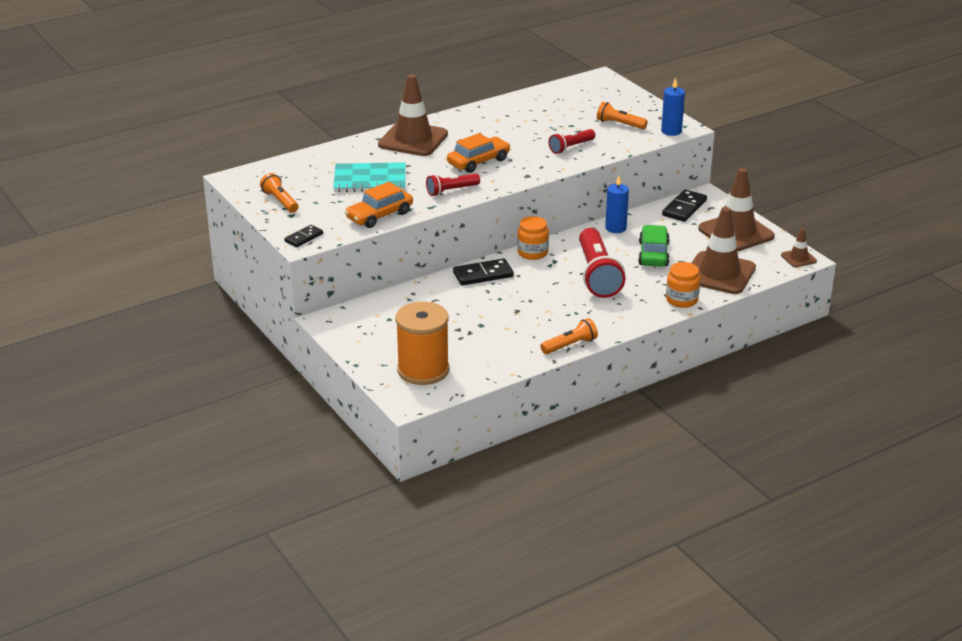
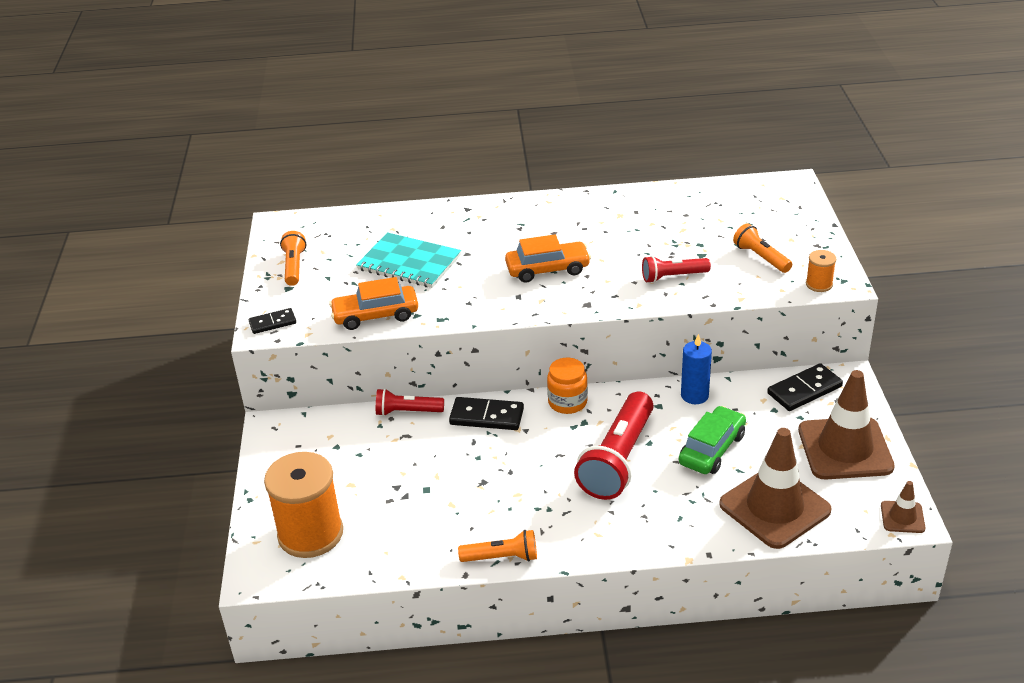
camera: 30 degrees right, 5 degrees up
brown traffic cone [378,74,448,156] -> none
red flashlight [426,174,480,196] -> red flashlight moved to [376,388,444,416]
blue candle [661,78,685,136] -> orange spool [806,250,836,292]
orange jar [666,262,700,308] -> none

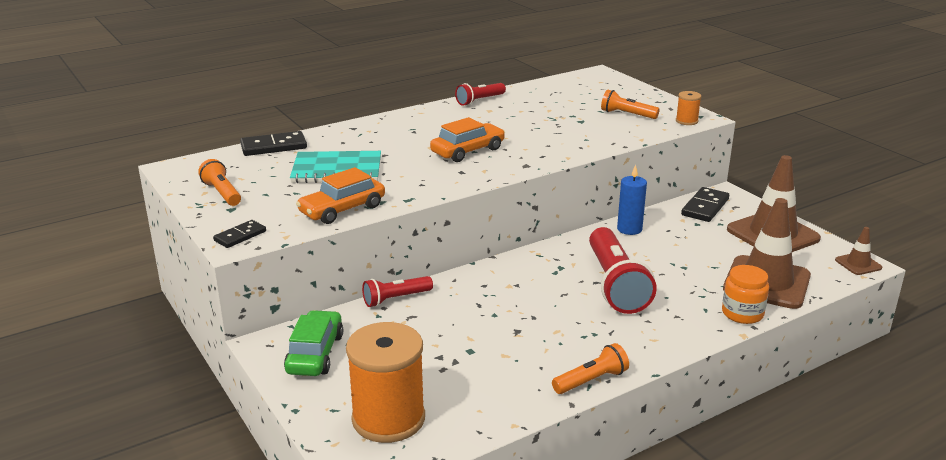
camera: 30 degrees left, 10 degrees down
black domino [449,397,524,430] -> black domino moved to [240,131,307,156]
orange jar [547,358,588,414] -> orange jar moved to [722,265,769,324]
red flashlight [642,256,711,283] -> red flashlight moved to [455,83,506,106]
green car [679,406,746,474] -> green car moved to [284,310,343,376]

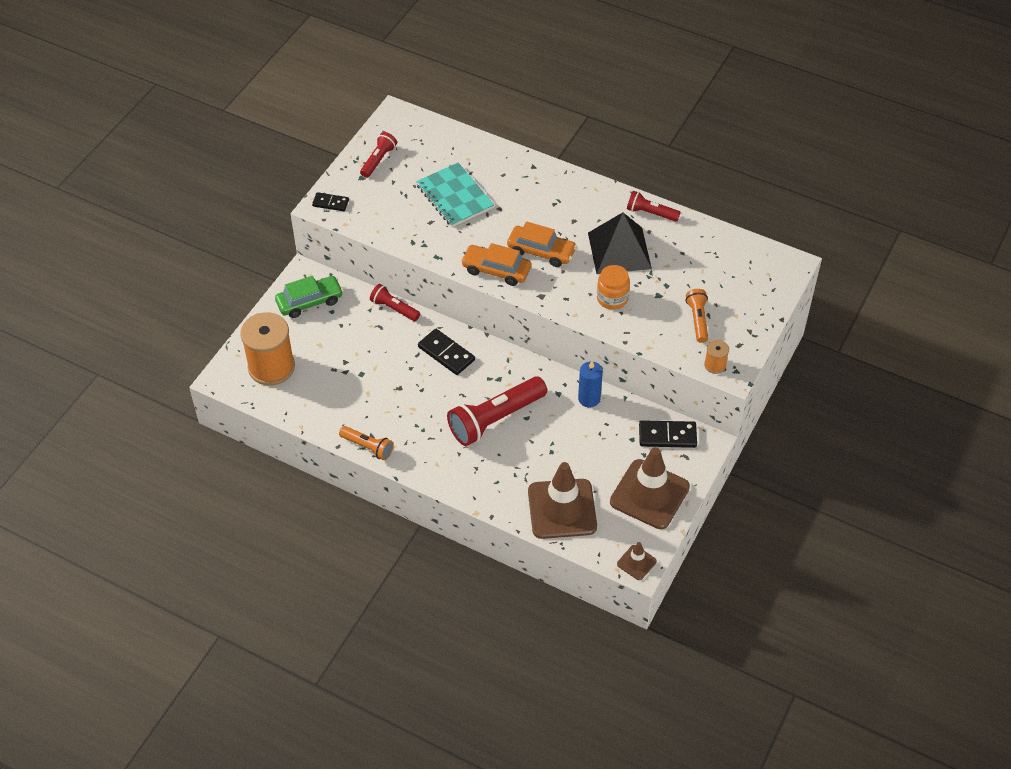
camera: 60 degrees right, 25 degrees up
orange flashlight [198,159,241,206] -> red flashlight [360,132,397,178]
black domino [240,131,307,156] -> black domino moved to [418,329,475,375]
orange car [296,167,385,224] -> orange car moved to [461,243,531,286]
orange jar [722,265,769,324] -> orange jar moved to [597,265,630,310]
none -> black pyramid [588,212,652,274]

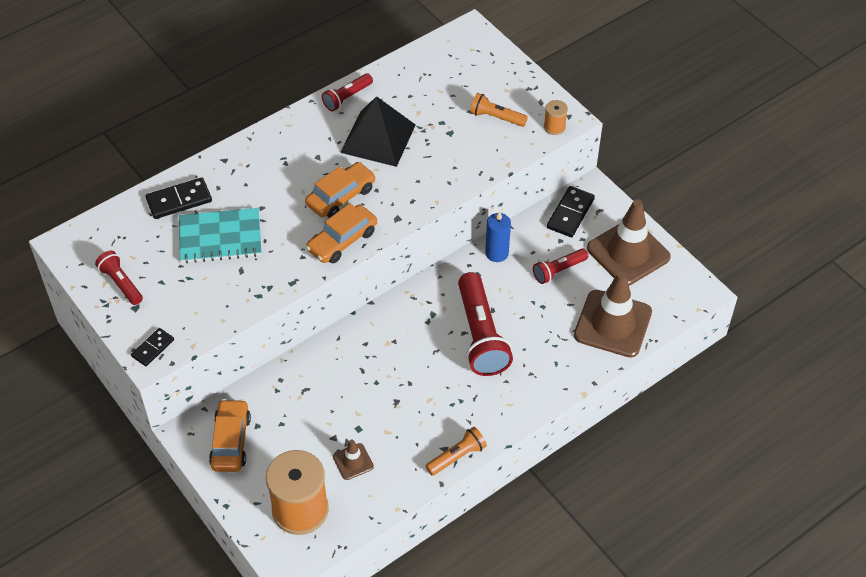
camera: 65 degrees left, 0 degrees up
green car [275,276,343,318] -> orange car [209,399,251,472]
red flashlight [370,284,420,321] -> red flashlight moved to [533,249,588,284]
black domino [418,329,475,375] -> black domino moved to [146,178,212,219]
orange jar [597,265,630,310] -> none
brown traffic cone [617,542,656,580] -> brown traffic cone moved to [333,439,374,480]

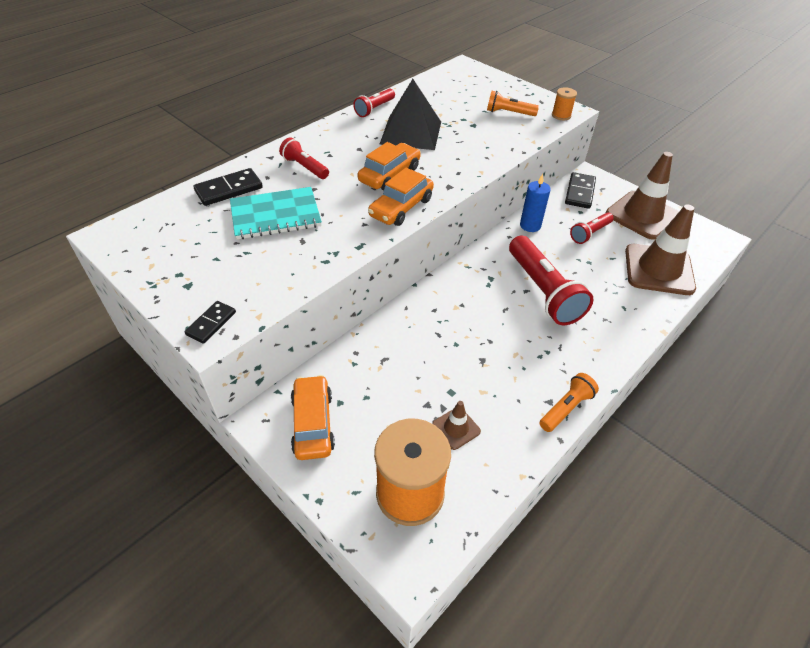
camera: 10 degrees left, 5 degrees down
red flashlight [95,251,143,305] -> red flashlight moved to [279,137,329,179]

